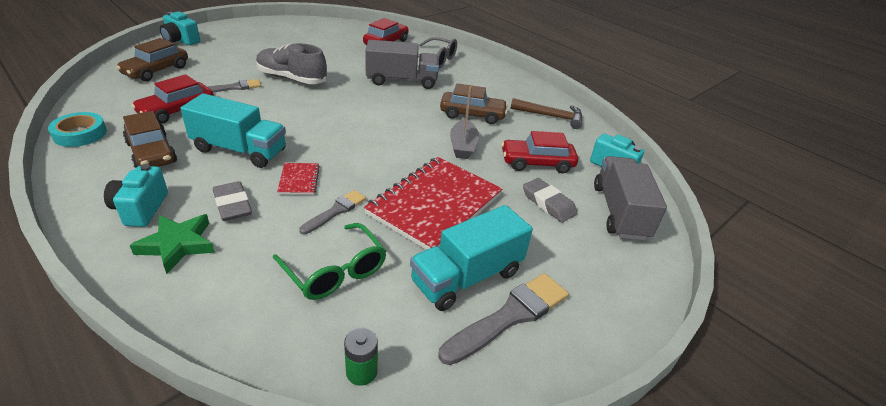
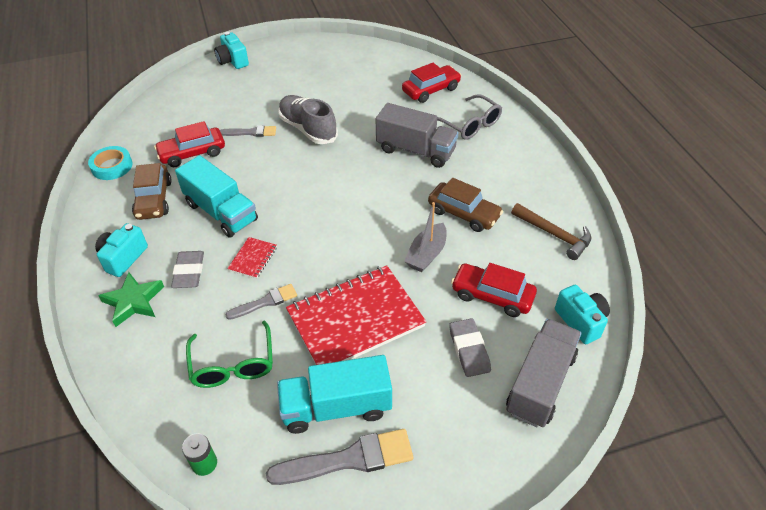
camera: 30 degrees right, 10 degrees up
brown car [116,38,188,82] -> none

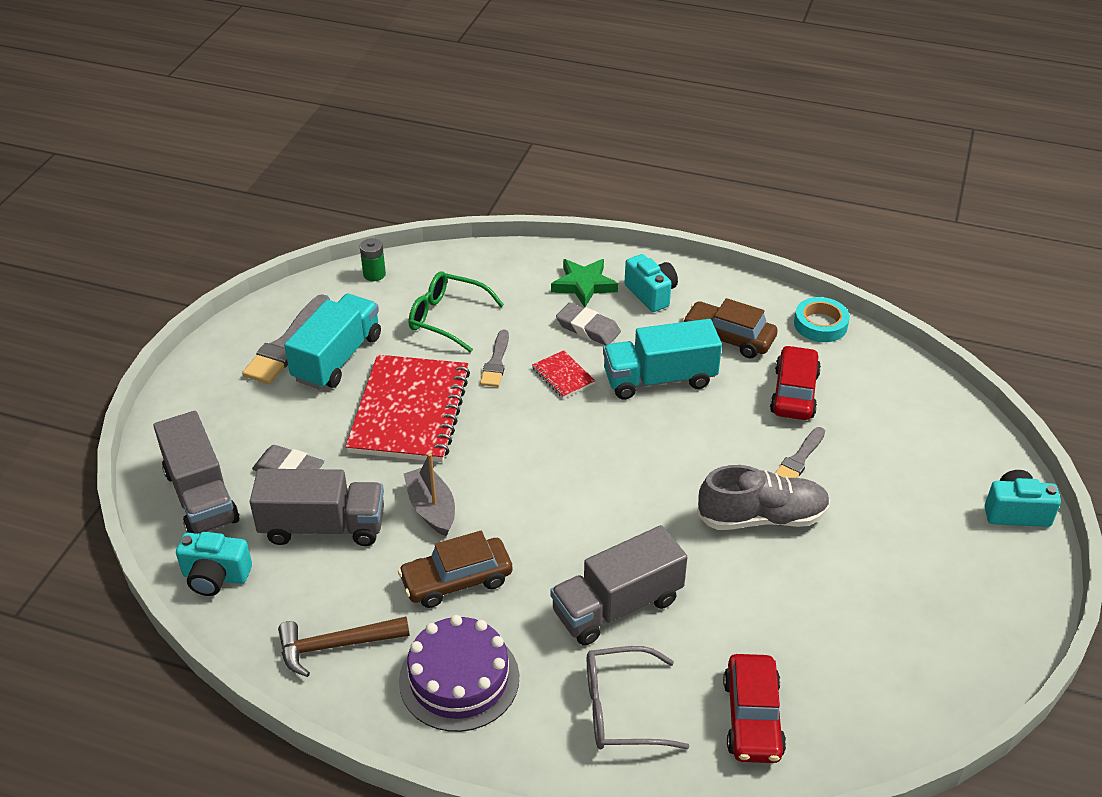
camera: 125 degrees right, 5 degrees down
red car [451,263,537,317] -> grey truck [250,469,384,546]
none -> purple cake [399,615,519,732]

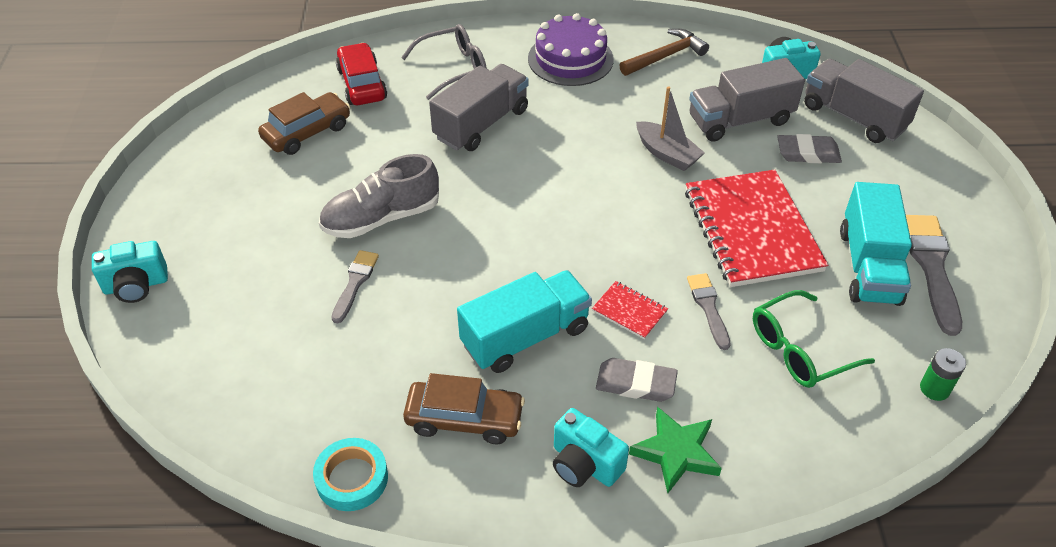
camera: 160 degrees right, 5 degrees up
brown car [398,531,512,608] -> brown car moved to [258,92,350,155]
green glasses [409,271,504,352] -> green glasses turned 150 degrees clockwise [753,290,875,388]
red car [770,345,821,420] -> none

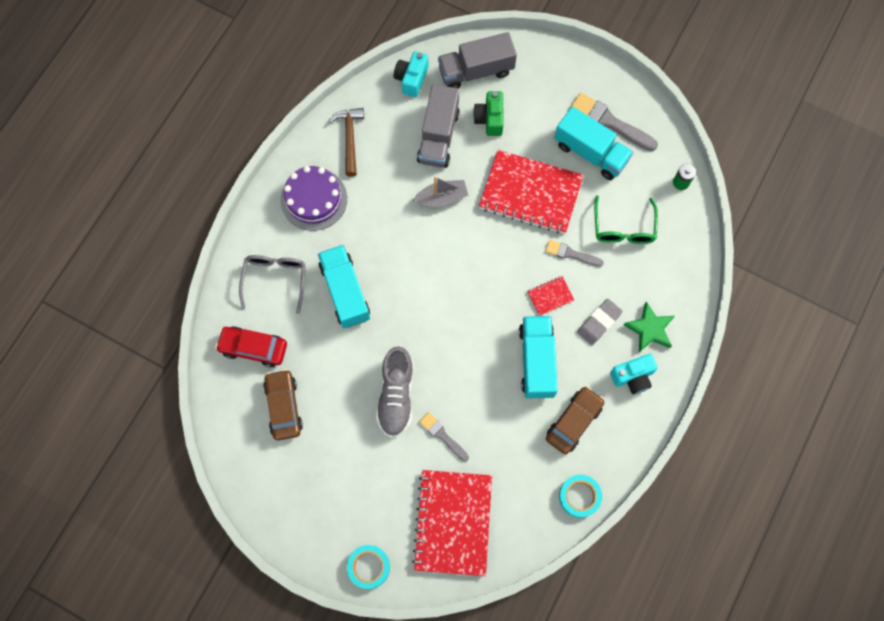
camera: 60 degrees left, 25 degrees up
turquoise camera [92,241,168,303] -> turquoise tape [347,545,390,589]
grey truck [429,64,529,151] -> turquoise truck [318,245,370,328]
grey eraser [777,134,842,163] -> green camera [473,91,504,136]
none -> red notebook [412,470,492,576]

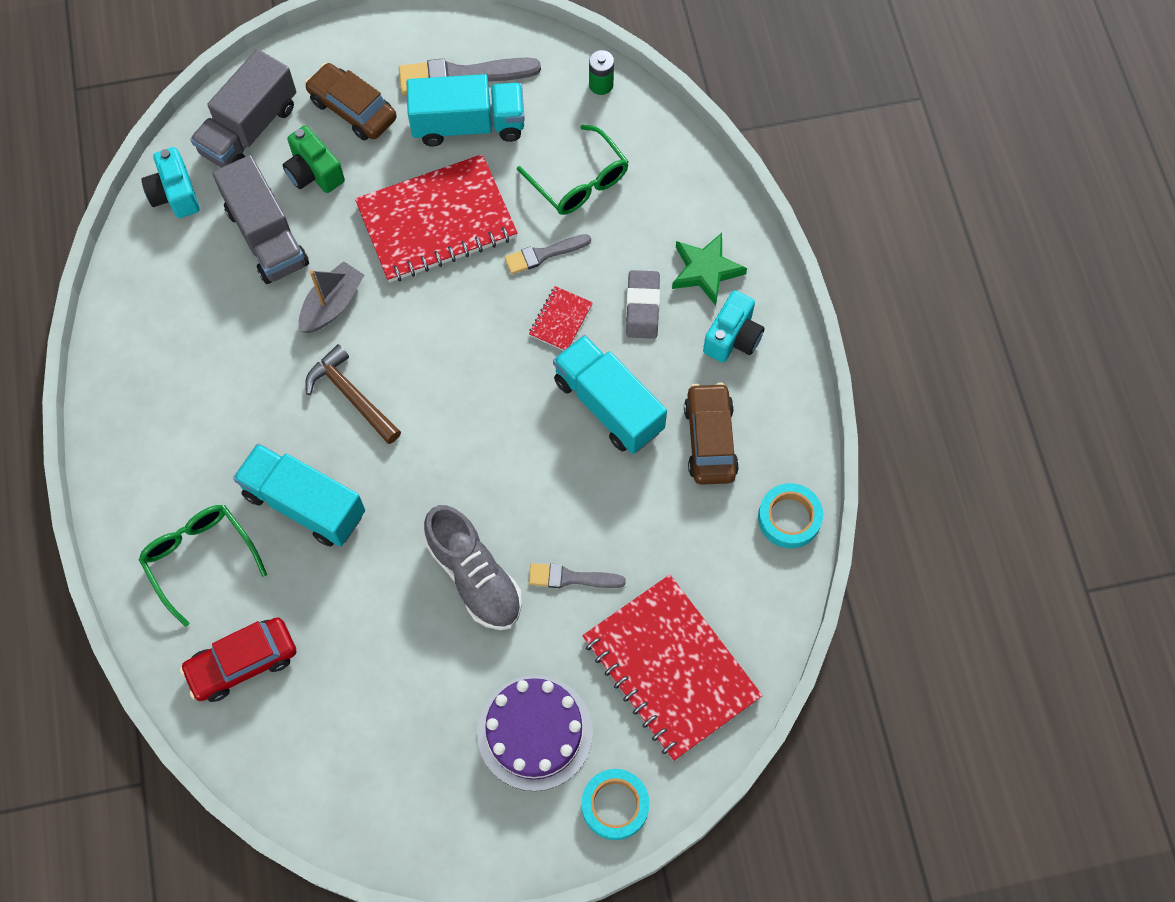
camera: 40 degrees left, 5 degrees down
grey glasses [239,255,305,314] -> green glasses [138,505,267,627]
brown car [263,369,303,441] -> brown car moved to [305,63,397,141]
purple cake [280,166,347,231] -> purple cake moved to [477,675,593,791]
brown hammer [329,108,364,177] -> brown hammer moved to [305,344,401,444]

